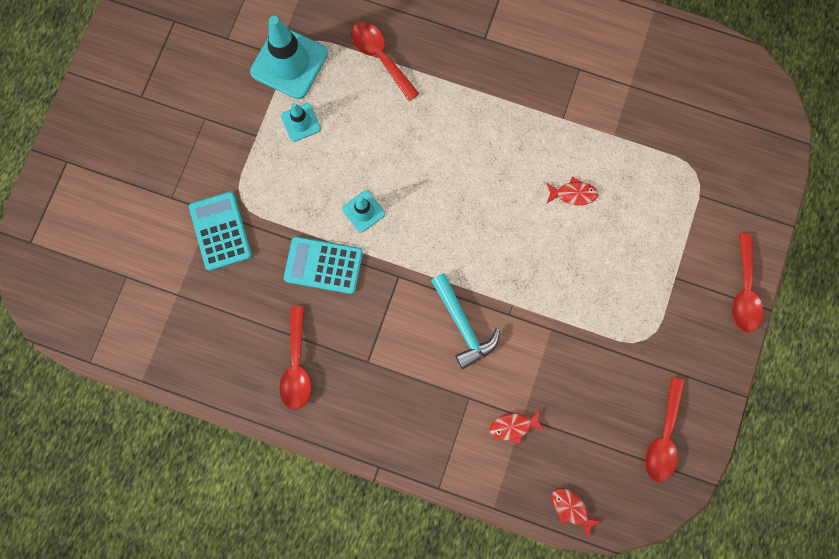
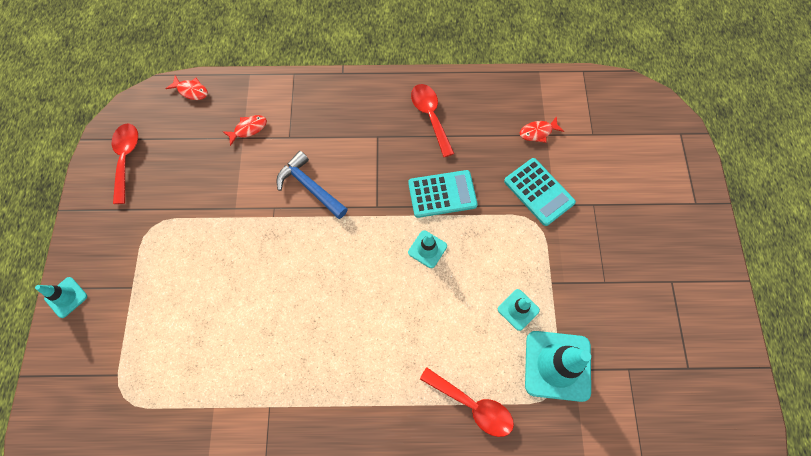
camera: 160 degrees right, 10 degrees down
turquoise hammer [431,273,500,369] -> blue hammer [276,151,348,219]
red fish [547,177,598,205] -> red fish moved to [520,116,564,143]
red spoon [732,233,763,333] -> turquoise traffic cone [35,277,87,318]

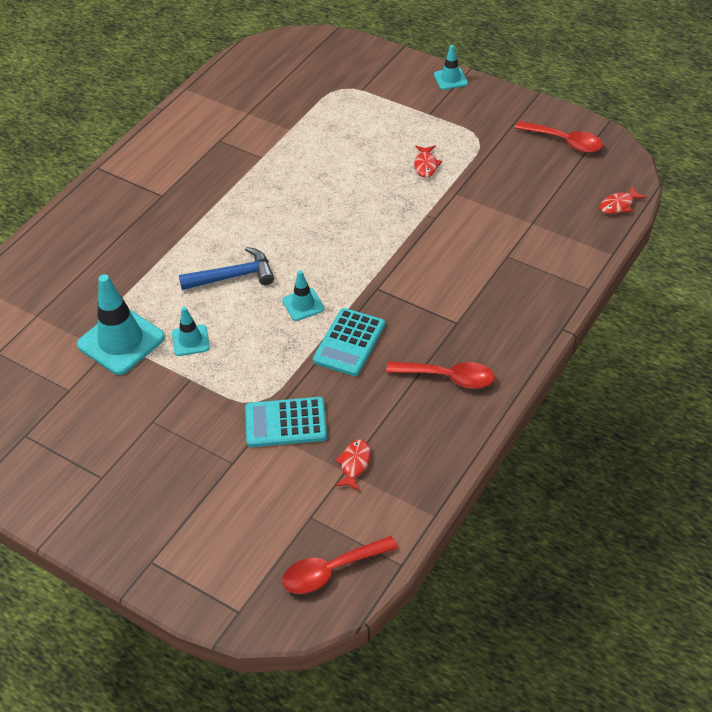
camera: 125 degrees right, 20 degrees down
red fish [222,115,267,146] -> red fish moved to [414,146,442,178]
blue hammer [276,151,348,219] -> blue hammer moved to [179,247,274,290]
red spoon [420,367,514,437] -> red spoon moved to [282,536,398,594]

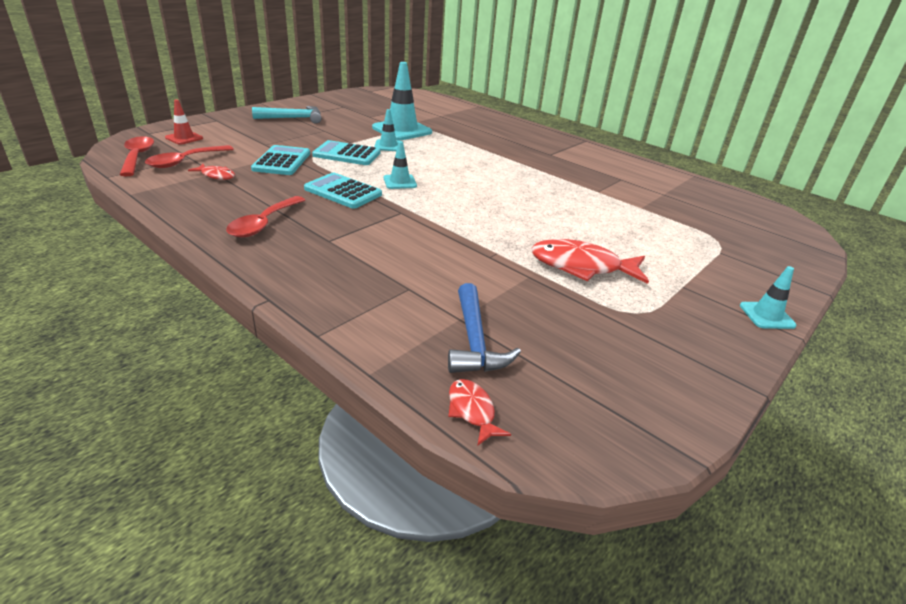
camera: 95 degrees right, 15 degrees down
blue hammer [179,247,274,290] -> blue hammer moved to [448,283,521,373]
red fish [414,146,442,178] -> red fish [531,239,649,284], size x1.97
red spoon [515,121,603,153] -> red spoon moved to [145,145,234,168]
none -> red traffic cone [165,99,203,145]
none -> turquoise hammer [252,106,322,124]
none -> turquoise calculator [312,140,381,165]

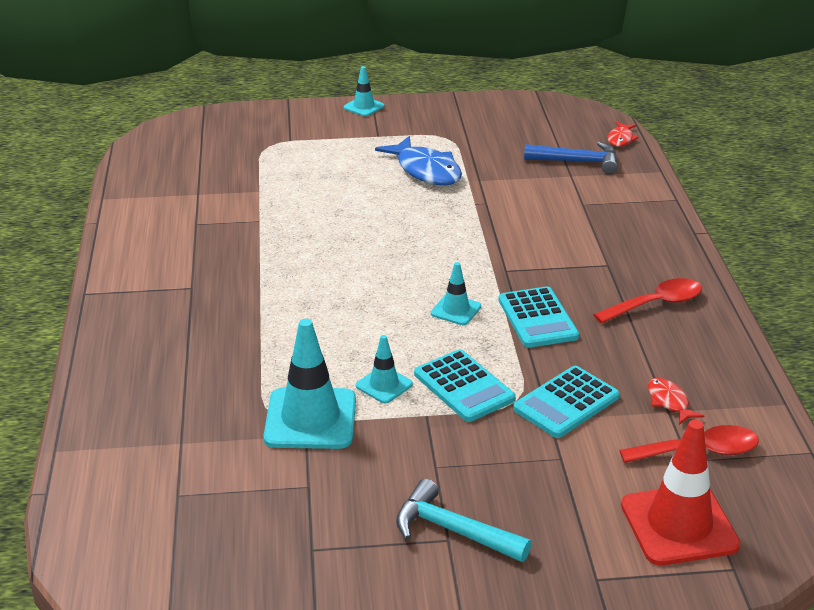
camera: 135 degrees left, 0 degrees up
red spoon [120,136,154,176] -> none
red traffic cone [165,99,203,145] -> red traffic cone [621,420,740,565], size x1.91
blue hammer [448,283,521,373] -> blue hammer turned 60 degrees clockwise [524,141,618,174]
red fish [531,239,649,284] -> blue fish [375,136,462,185]

